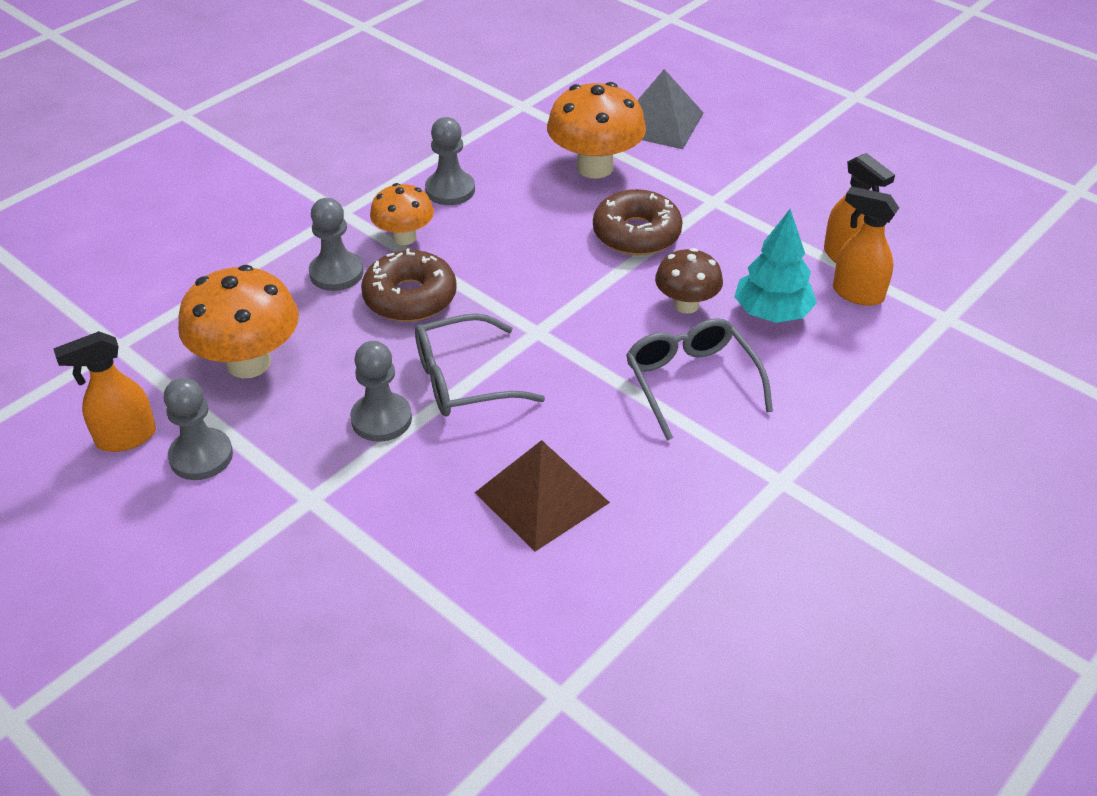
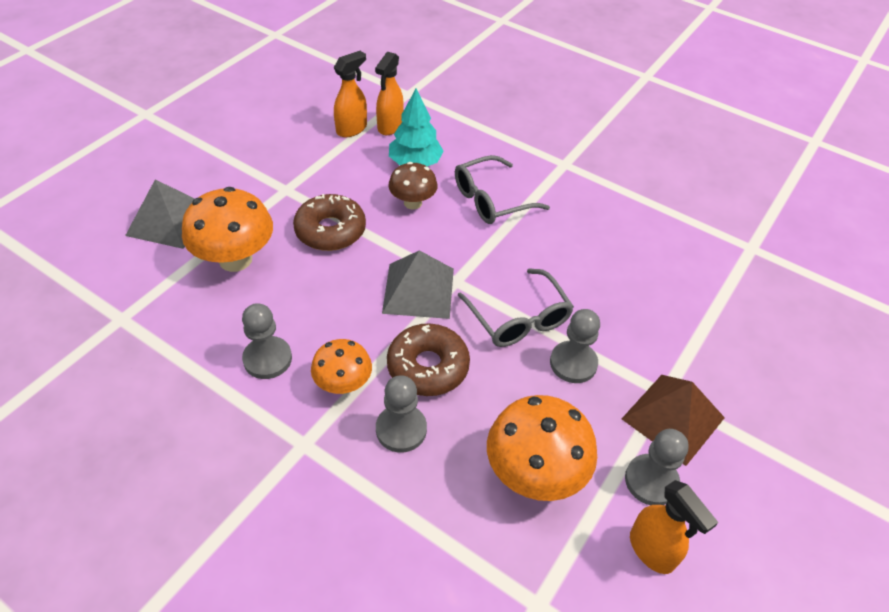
camera: 100 degrees left, 5 degrees up
brown pyramid [474,440,610,551] -> brown pyramid moved to [622,375,725,466]
none -> grey pyramid [382,250,454,319]

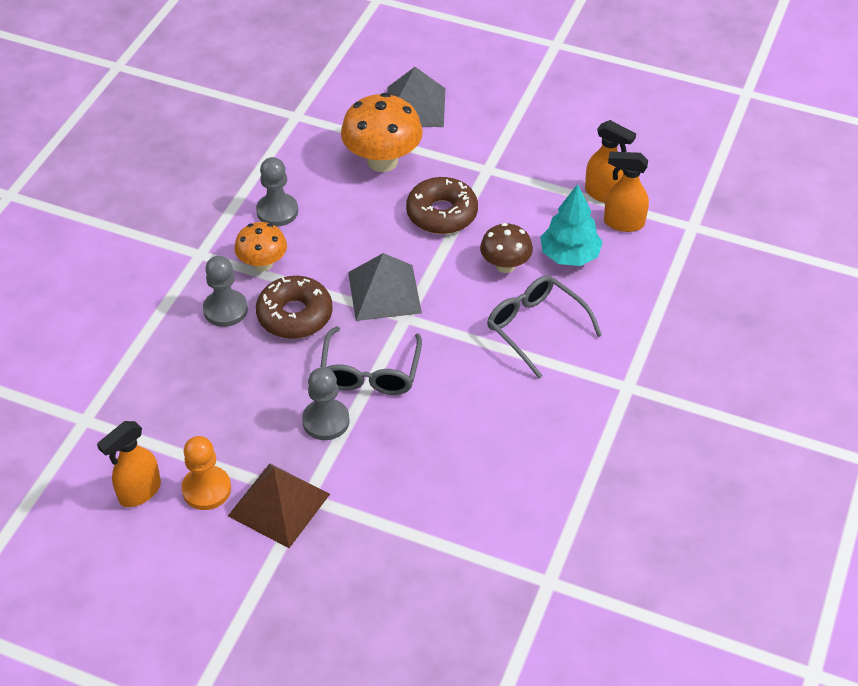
camera: 80 degrees right, 0 degrees up
grey glasses [458,268,574,347] -> grey glasses turned 45 degrees counterclockwise [321,326,422,395]
orange mushroom [487,395,597,501] -> none
grey pawn [625,429,689,505] -> orange pawn [181,436,231,510]

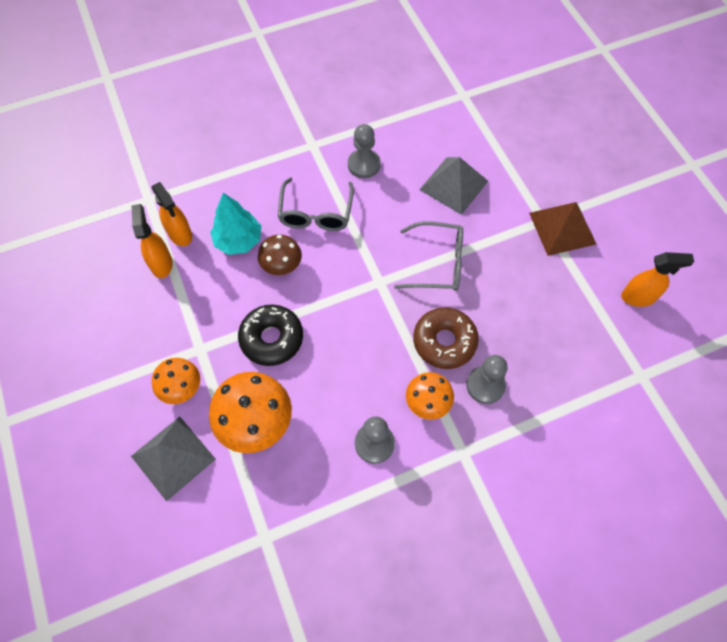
camera: 135 degrees left, 15 degrees up
orange pawn [181,436,231,510] -> none
grey pawn [302,367,350,440] -> grey pawn moved to [348,124,381,178]
grey glasses [321,326,422,395] -> grey glasses turned 45 degrees clockwise [394,221,463,291]
grey pyramid [348,253,422,321] -> grey pyramid moved to [419,157,488,215]
brown donut [406,177,478,234] -> black donut [238,305,303,366]
none -> orange mushroom [152,358,200,404]

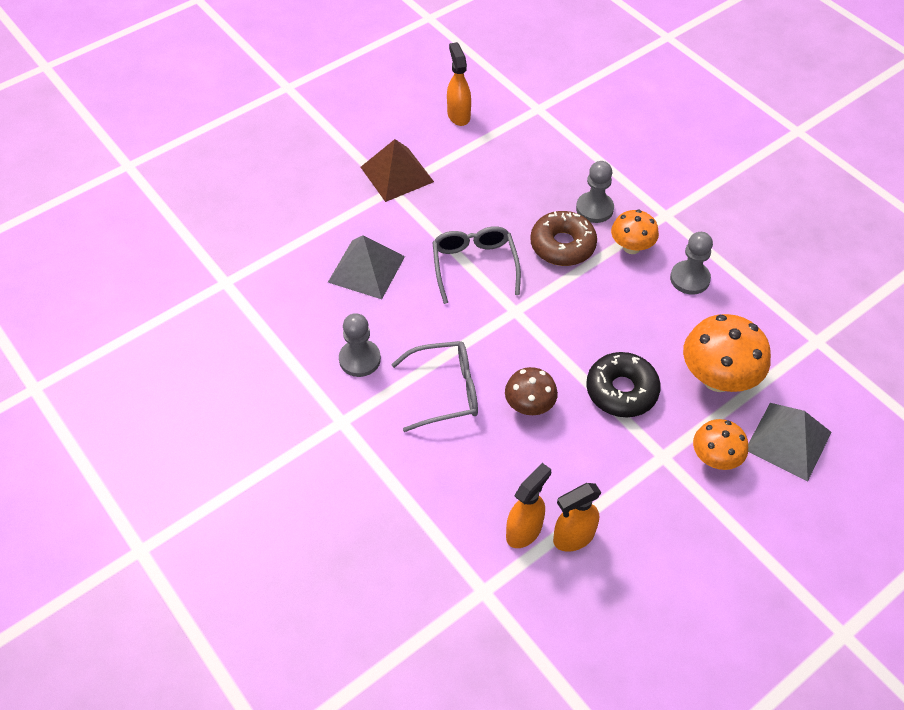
camera: 105 degrees left, 10 degrees down
turquoise tree [210,193,261,255] -> none

